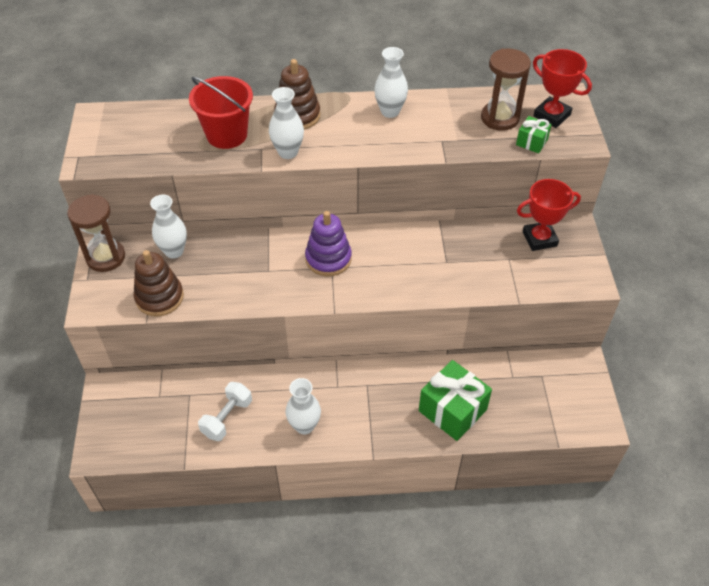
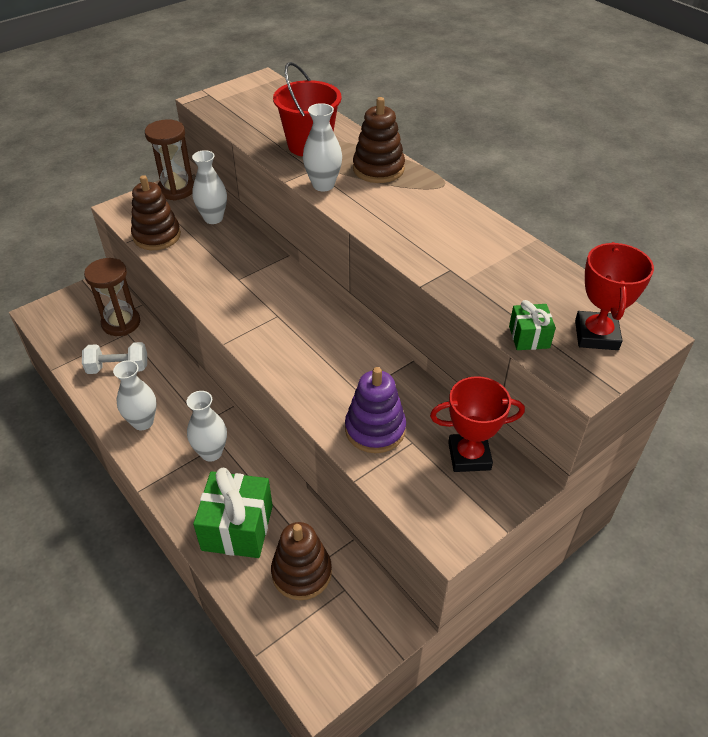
camera: 55 degrees right, 5 degrees down
purple stacking toy [305,211,352,276] -> purple stacking toy moved to [345,367,406,453]
white vase [374,47,408,118] -> white vase moved to [186,391,227,461]
brown hourglass [481,48,531,131] -> brown hourglass moved to [84,258,140,336]
red trophy [517,179,581,251] -> red trophy turned 45 degrees counterclockwise [430,376,525,472]
none -> brown stacking toy [271,522,332,600]

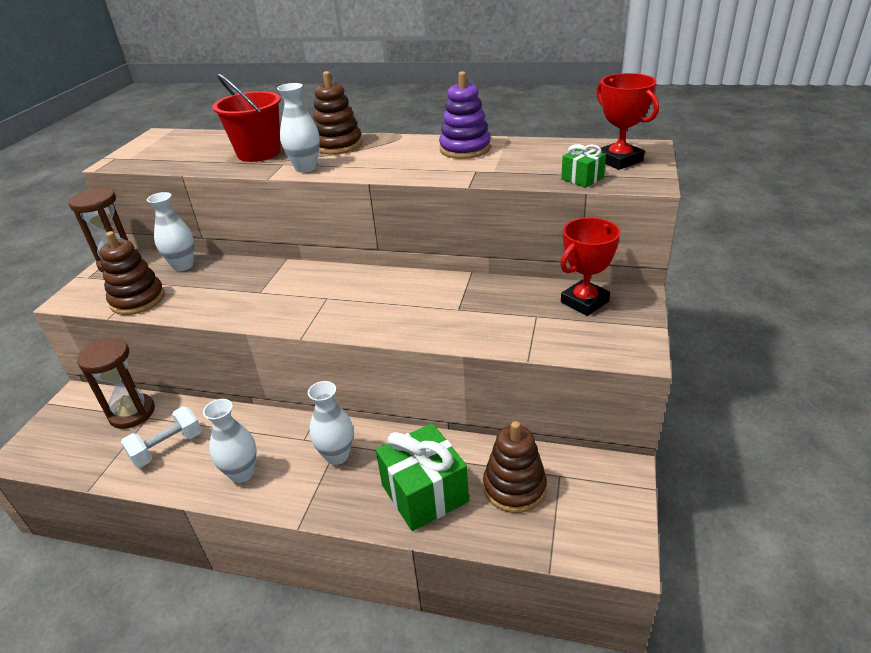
camera: 35 degrees left, 10 degrees down
purple stacking toy [345,367,406,453] -> purple stacking toy moved to [439,71,491,159]

